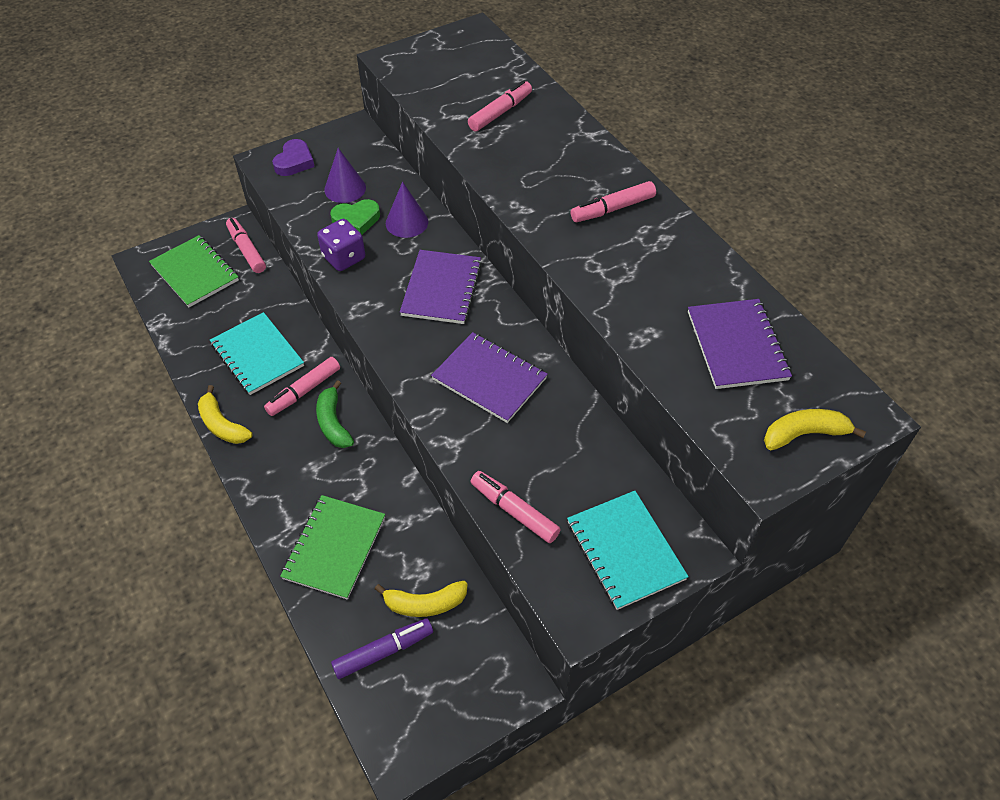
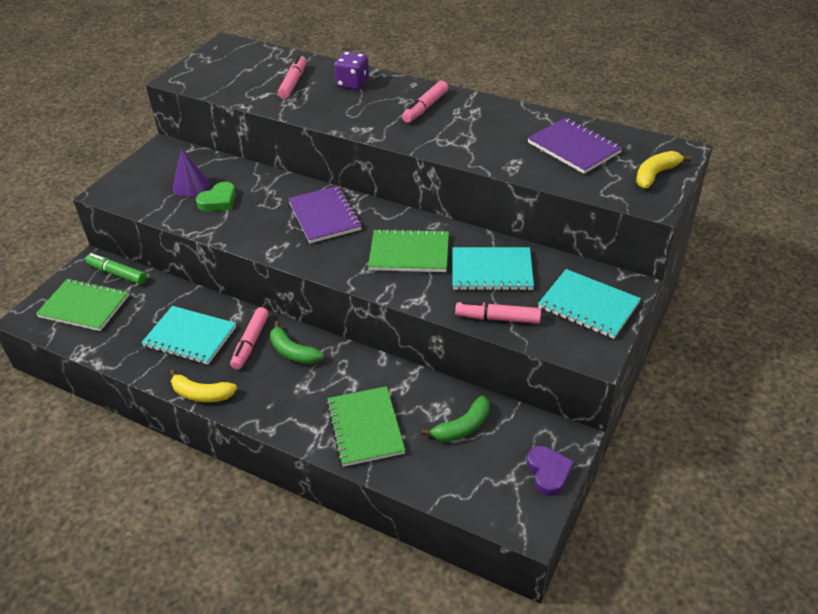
camera: 30 degrees left, 10 degrees down
pink marker [226,218,266,273] -> green marker [86,253,147,285]
purple heart [272,139,315,176] -> purple heart moved to [527,446,574,496]
purple dice [317,219,365,271] -> purple dice moved to [334,51,369,90]
purple marker [331,618,433,679] -> none
yellow banana [375,581,468,617] -> green banana [422,396,489,442]
purple cone [386,182,428,238] -> none
purple notebook [431,332,548,423] -> green notebook [368,229,449,272]
none -> turquoise notebook [452,247,534,291]

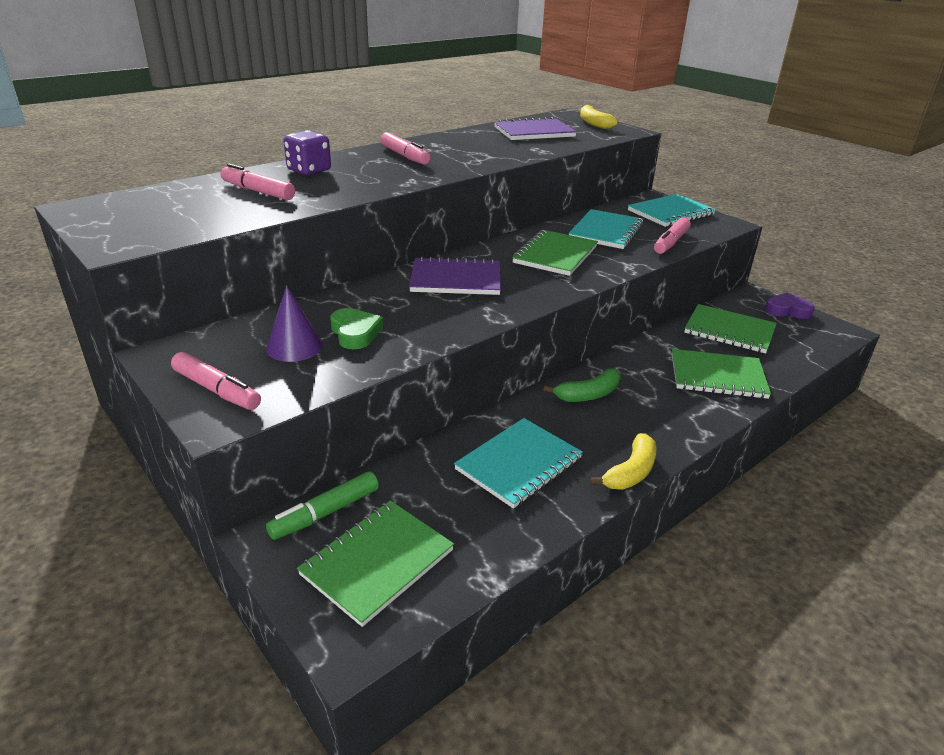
camera: 70 degrees left, 10 degrees down
pink marker [230,307,269,370] -> pink marker moved to [171,352,261,410]
green banana [422,396,489,442] -> green notebook [684,304,777,354]

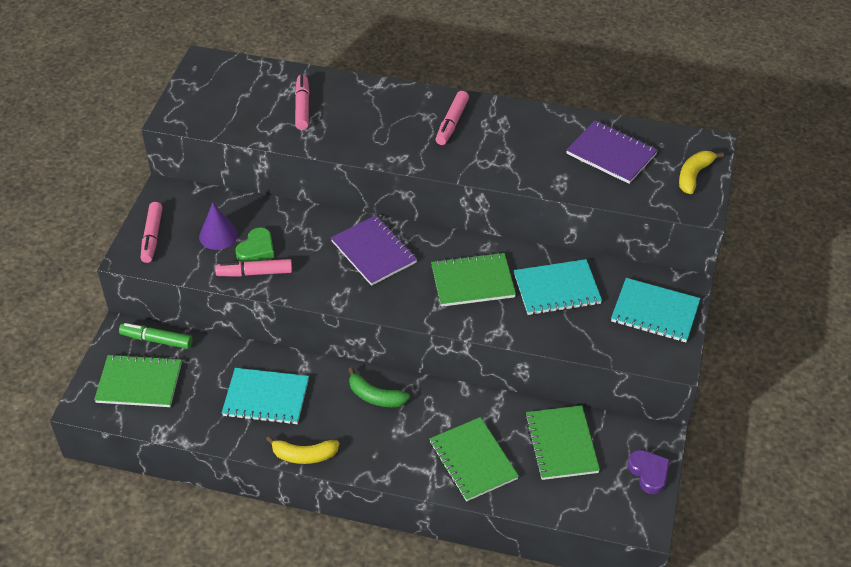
camera: 55 degrees right, 15 degrees up
purple dice [283,130,331,175] -> none
pink marker [654,217,691,254] -> pink marker moved to [215,259,292,277]

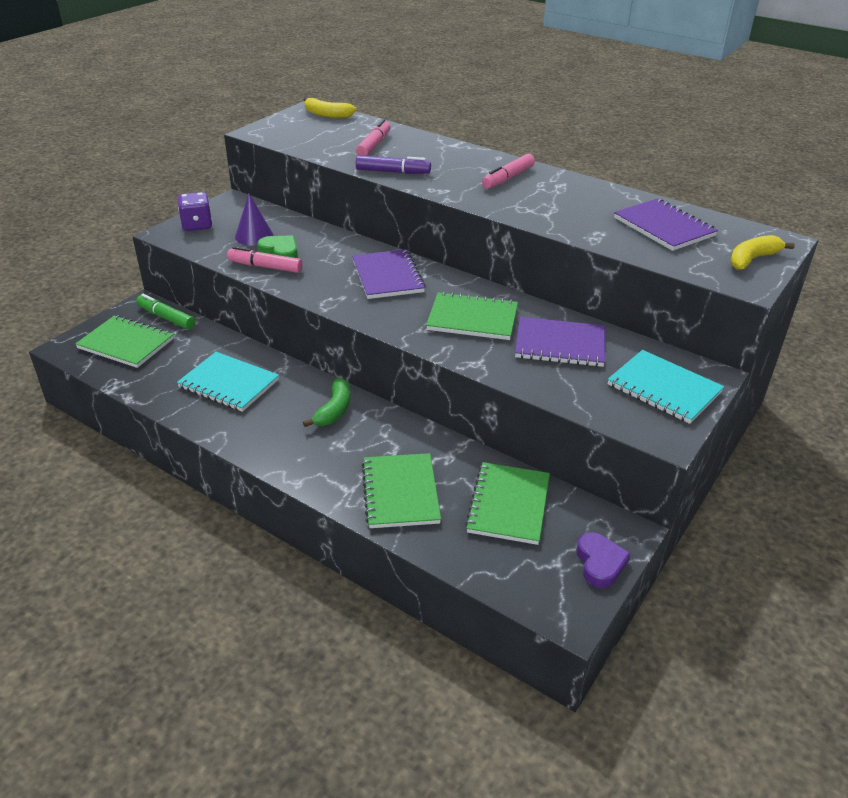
camera: 20 degrees right, 10 degrees down
pink marker [141,202,163,263] -> purple dice [178,192,212,231]
green heart [236,228,274,262] -> green heart turned 105 degrees counterclockwise [257,235,298,258]
yellow banana [266,436,339,464] -> yellow banana moved to [304,98,357,118]
green banana [348,367,410,407] -> green banana turned 120 degrees counterclockwise [303,378,351,427]
turquoise notebook [514,259,602,315] -> purple notebook [515,317,605,367]
none -> purple marker [356,155,431,174]

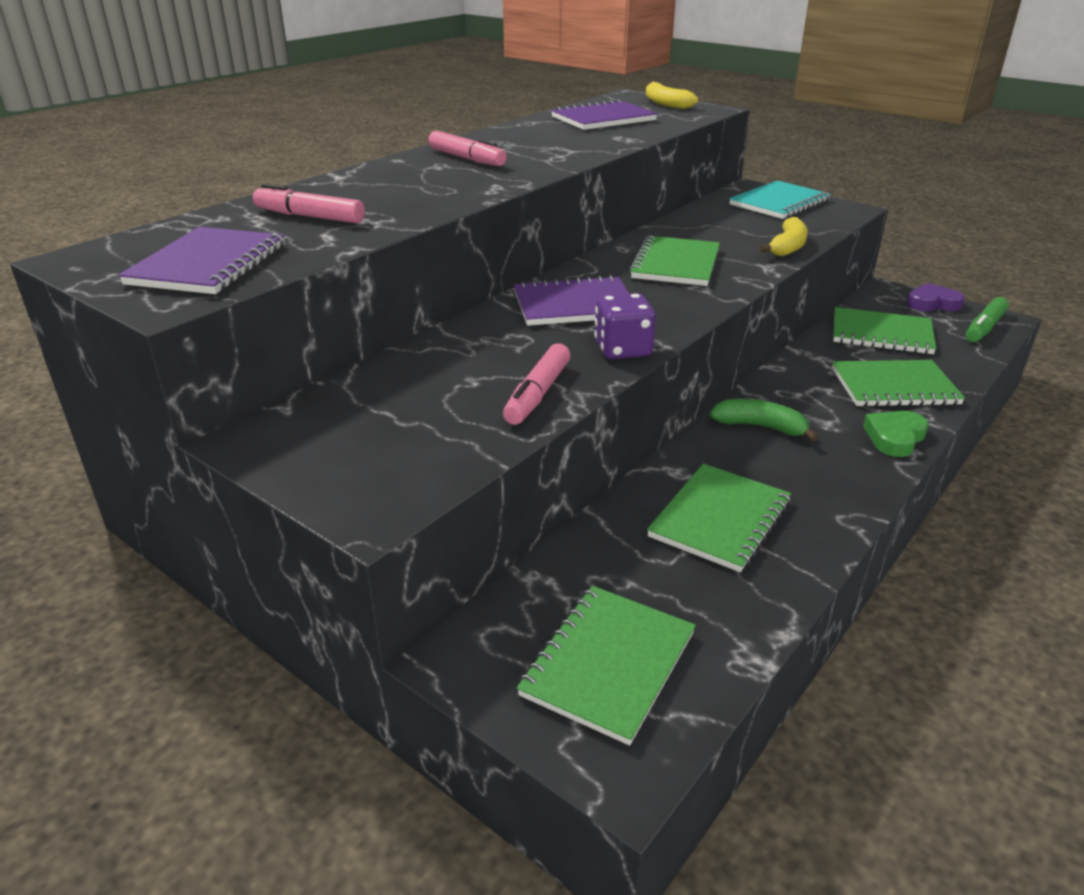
camera: 85 degrees left, 5 degrees down
green marker [136,294,195,330] -> green marker moved to [966,297,1009,342]
turquoise notebook [177,352,279,412] -> green notebook [647,464,791,572]
purple dice [178,192,212,231] -> purple dice moved to [594,293,656,359]
purple cone [235,194,273,245] -> none
green heart [257,235,298,258] -> green heart moved to [863,411,929,457]
yellow banana [304,98,357,118] -> yellow banana moved to [759,217,808,257]
purple marker [356,155,431,174] -> none
purple notebook [515,317,605,367] -> purple notebook moved to [118,227,285,294]

